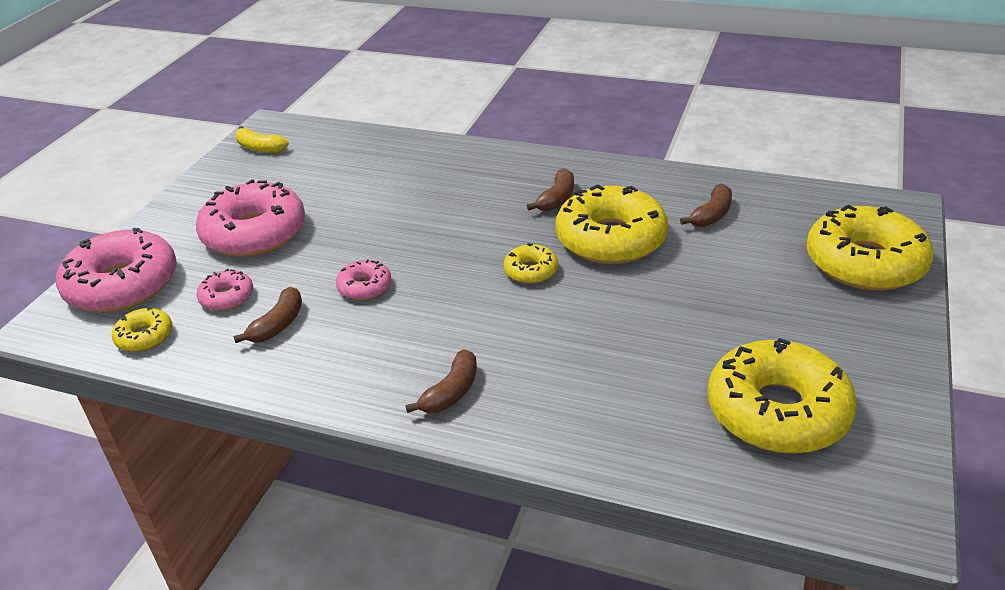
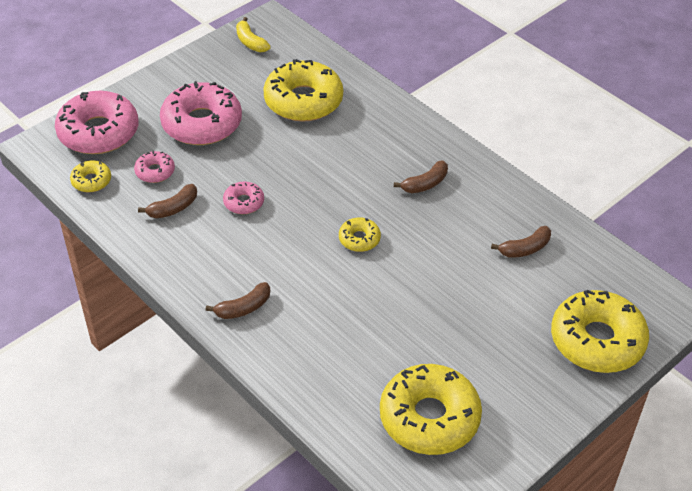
camera: 25 degrees right, 10 degrees up
yellow donut [555,184,668,264] -> yellow donut moved to [263,59,343,122]

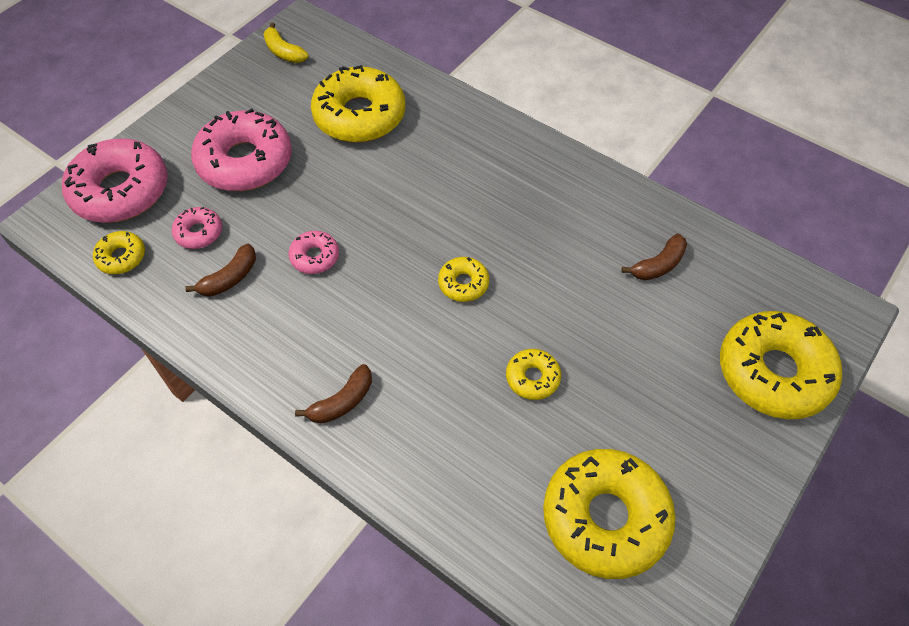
camera: 10 degrees left, 10 degrees up
brown banana [394,160,448,193] -> none
none -> yellow donut [506,349,561,400]

